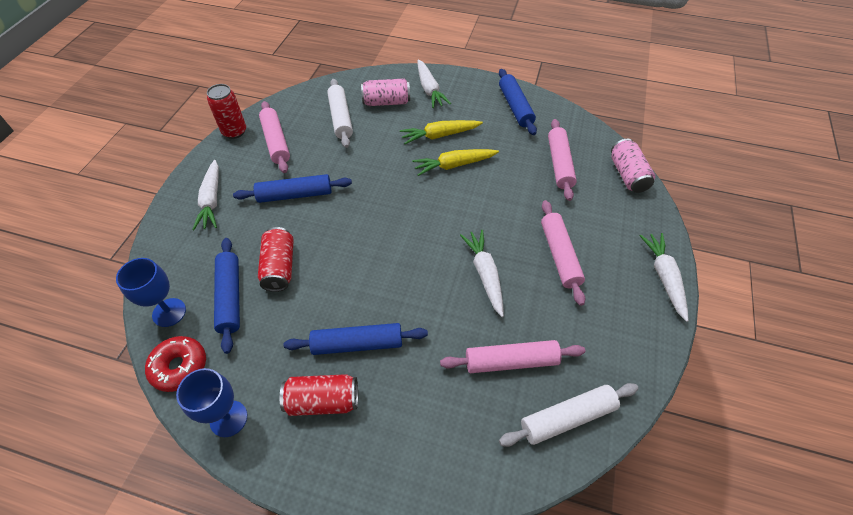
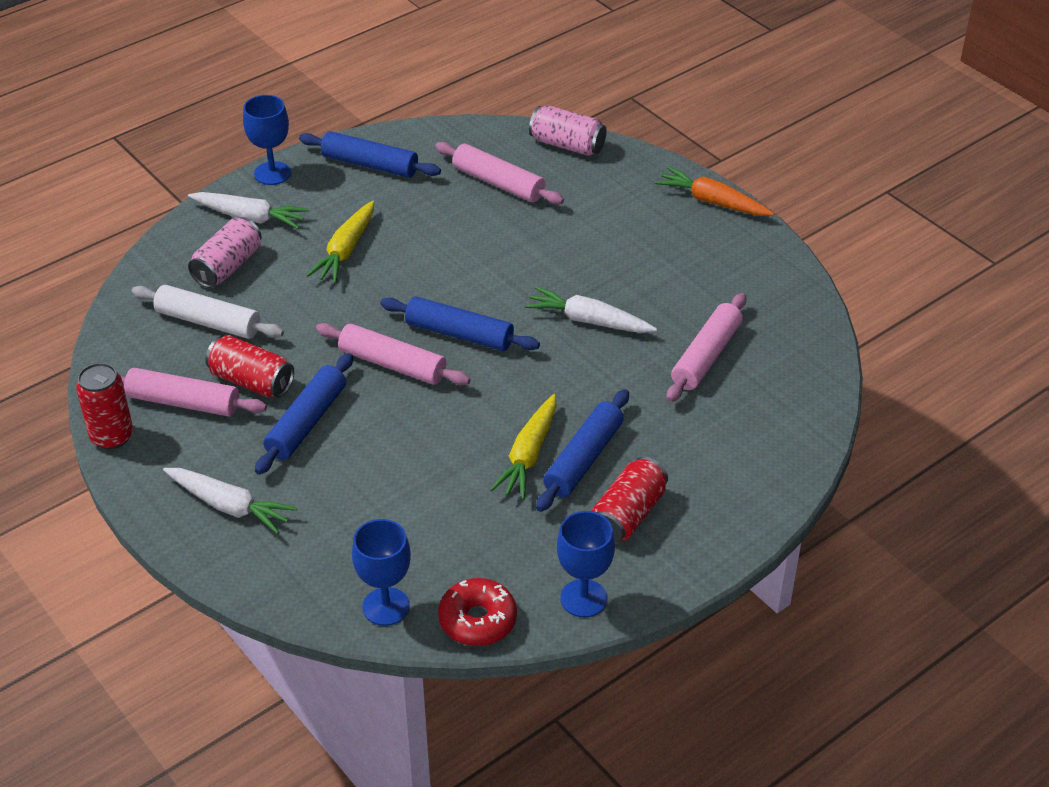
camera: 55 degrees left, 10 degrees down
blue rolling pin [214,238,240,354] -> blue rolling pin moved to [380,296,540,351]
red can [258,227,294,292] -> red can moved to [205,335,294,398]
yellow carrot [412,149,499,176] -> yellow carrot moved to [490,394,557,499]
white rolling pin [499,383,639,447] -> none
pink rolling pin [541,200,585,306] -> pink rolling pin moved to [316,323,471,386]
white carrot [639,233,689,322] -> orange carrot [655,167,774,216]
none -> blue goblet [243,95,291,185]

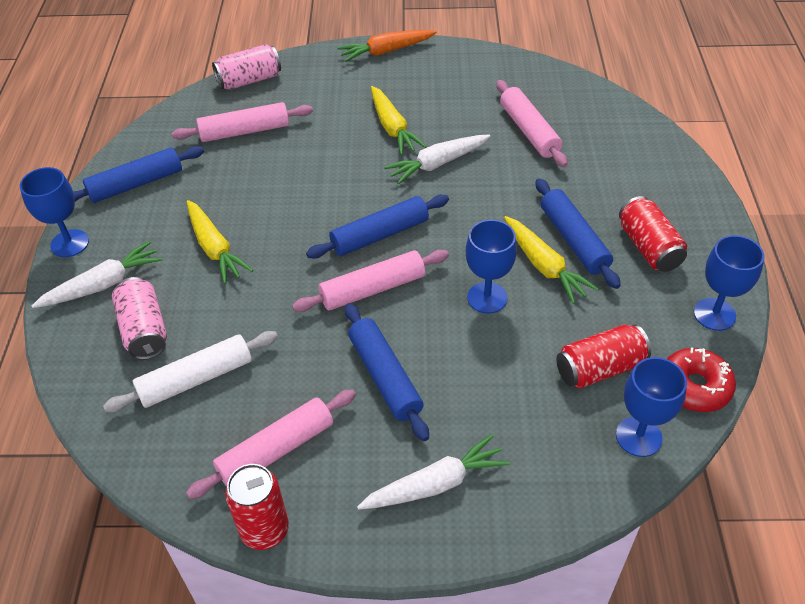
camera: 50 degrees left, 5 degrees up
red can [205,335,294,398] -> red can moved to [556,325,651,389]
none -> yellow carrot [371,86,427,155]
none -> blue goblet [466,220,517,314]

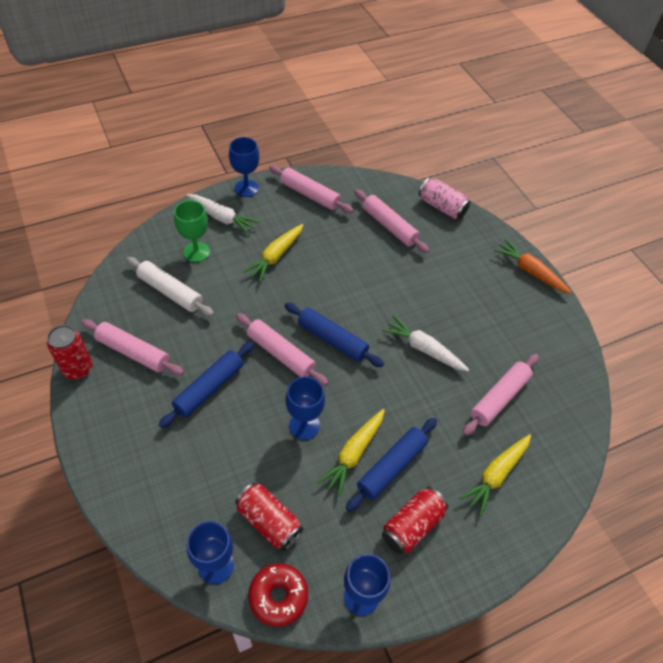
camera: 60 degrees right, 5 degrees up
blue rolling pin [73,146,204,203] -> pink rolling pin [269,165,353,213]
pink can [112,277,167,360] -> green goblet [174,200,210,262]
white carrot [357,434,510,510] -> none
yellow carrot [371,86,427,155] -> yellow carrot moved to [459,434,531,516]

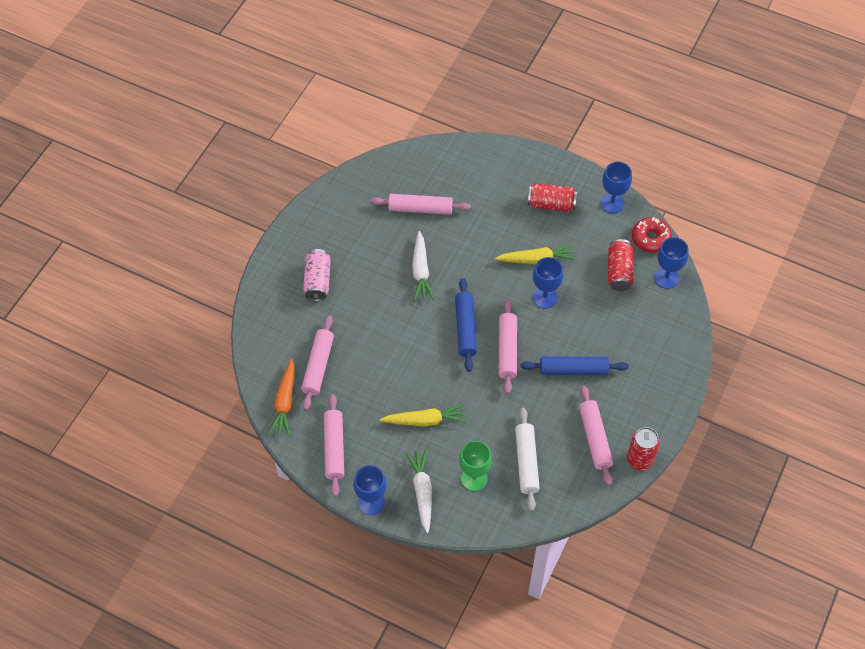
camera: 125 degrees left, 5 degrees up
blue rolling pin [346,418,437,512] -> none
pink can [419,177,470,219] -> pink can moved to [303,249,331,301]
yellow carrot [459,434,531,516] -> none
orange carrot [494,239,572,294] -> orange carrot moved to [269,359,295,436]

